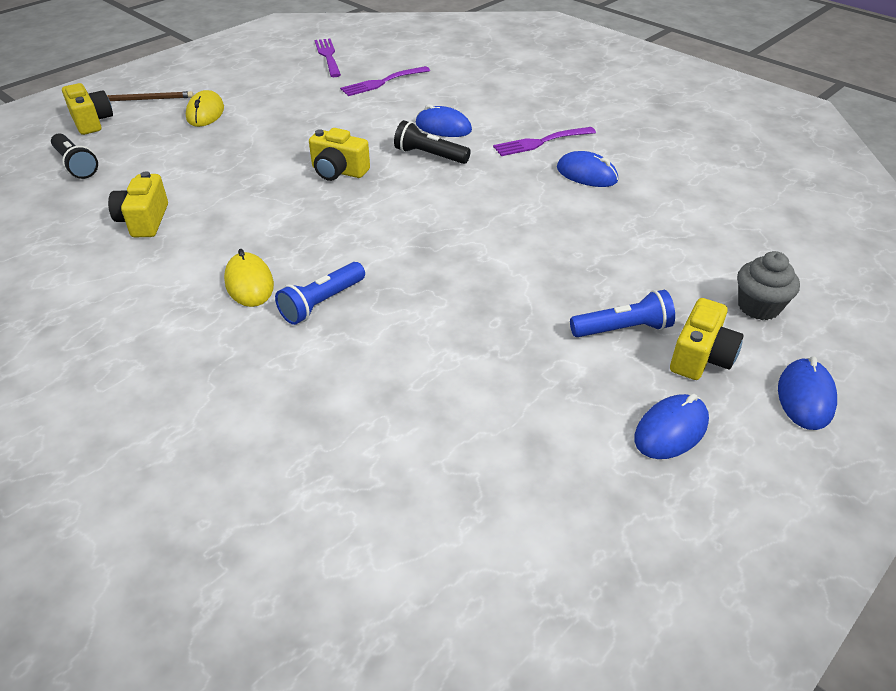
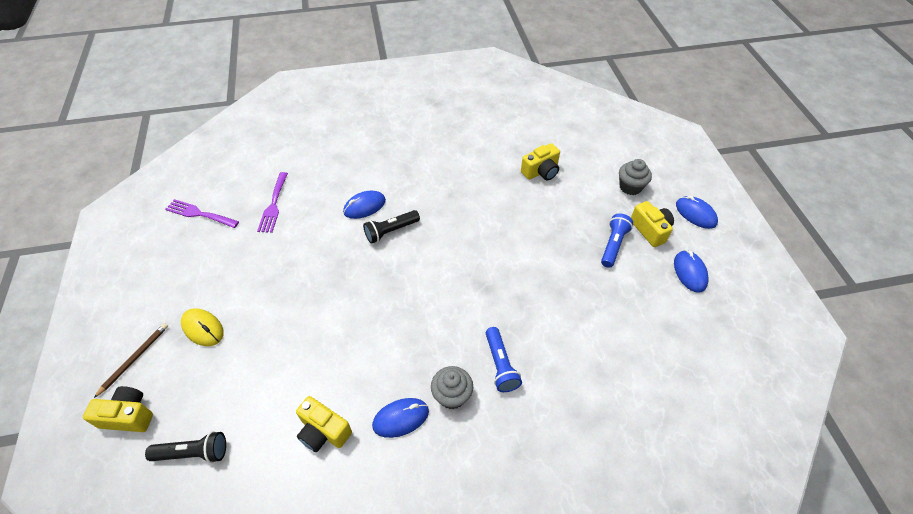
camera: 55 degrees left, 10 degrees up
yellow mouse [224,249,274,307] -> grey cupcake [431,366,473,409]
yellow camera [309,128,370,181] -> yellow camera moved to [521,143,560,180]
purple fork [493,127,596,156] -> none
blue mouse [557,151,618,187] -> blue mouse moved to [372,398,429,438]

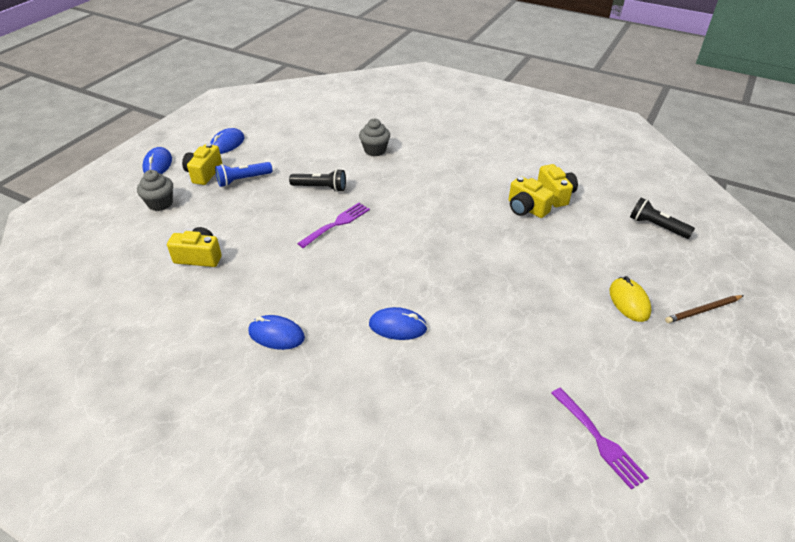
camera: 140 degrees left, 10 degrees down
yellow camera [83,386,153,432] -> yellow camera moved to [509,176,554,218]
purple fork [257,172,288,233] -> purple fork moved to [297,203,370,248]
black flashlight [363,210,420,244] -> black flashlight moved to [289,169,346,192]
blue mouse [372,398,429,438] -> blue mouse moved to [248,315,305,350]
grey cupcake [431,366,473,409] -> grey cupcake moved to [359,119,390,156]
blue flashlight [486,327,522,392] -> none

